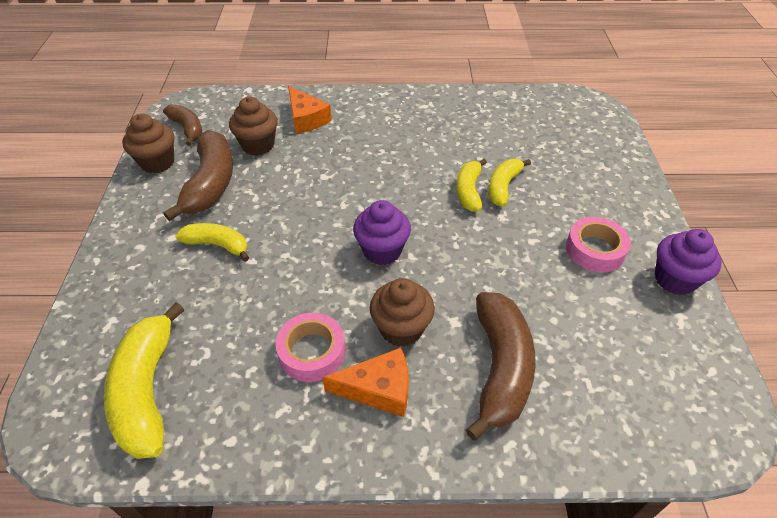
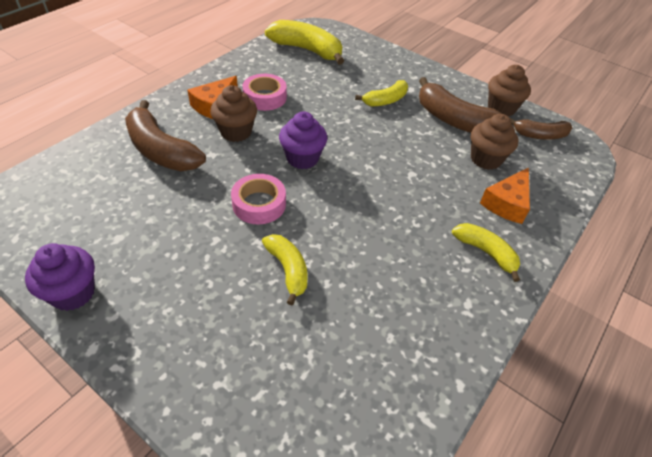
camera: 125 degrees right, 0 degrees up
orange cheese [288,86,332,134] -> orange cheese turned 60 degrees counterclockwise [480,167,530,224]
yellow banana [456,159,487,212] -> yellow banana moved to [452,223,520,282]
pink tape [566,217,631,273] -> pink tape moved to [231,174,286,224]

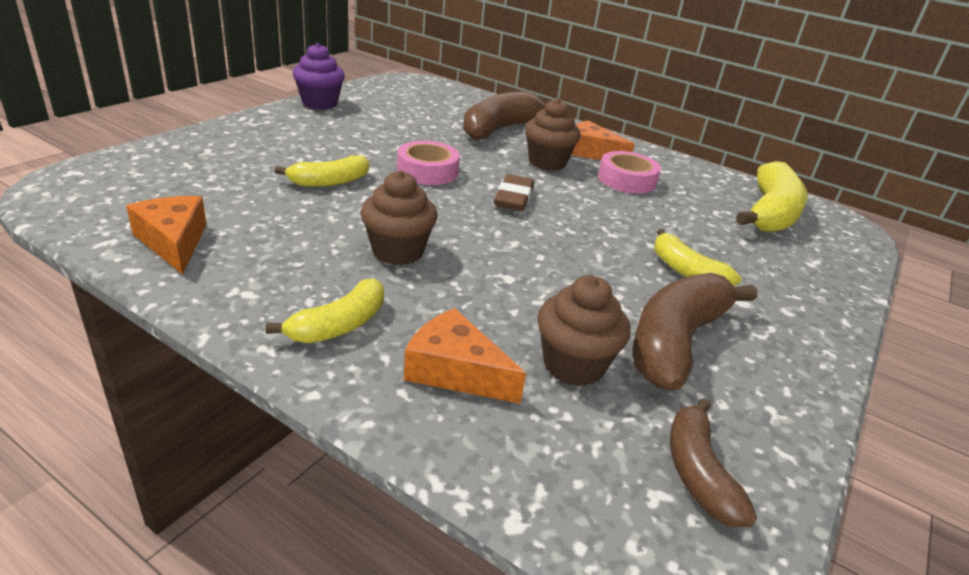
camera: 85 degrees right, 15 degrees down
purple cupcake [279,111,327,169] -> brown eraser [494,174,534,211]
brown cupcake [488,65,531,116] -> brown cupcake moved to [360,170,437,265]
none -> orange cheese [126,196,207,275]

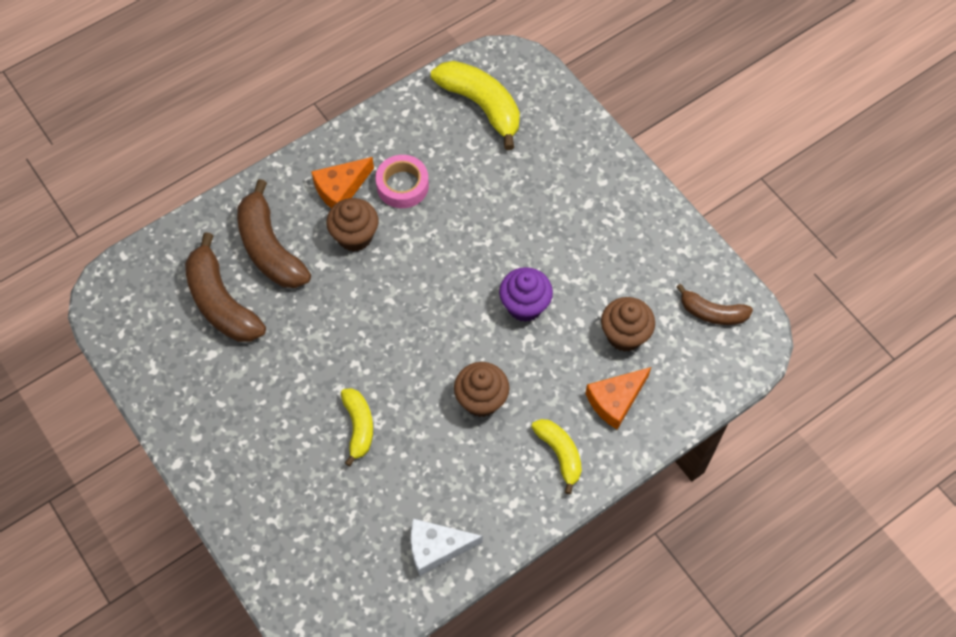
camera: 65 degrees left, 30 degrees up
orange cheese [126,196,207,275] -> white cheese [411,519,483,576]
purple cupcake [293,43,345,110] -> purple cupcake moved to [499,267,553,322]
pink tape [397,141,460,185] -> none
brown eraser [494,174,534,211] -> none
brown banana [633,273,757,391] -> brown banana moved to [185,232,266,342]
yellow banana [654,229,741,286] -> none

